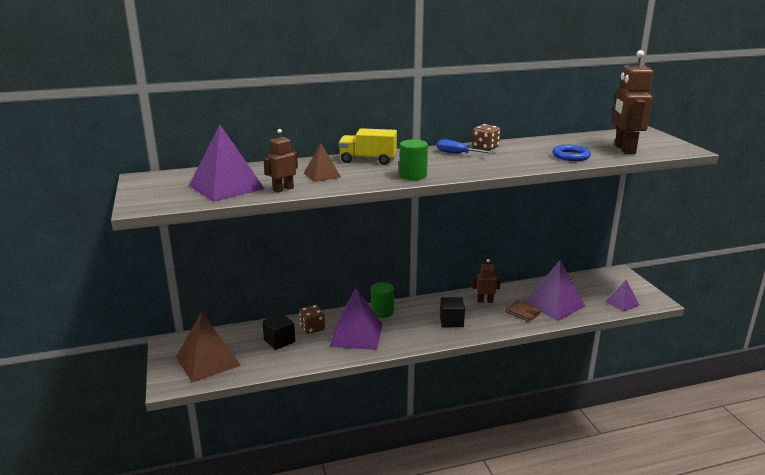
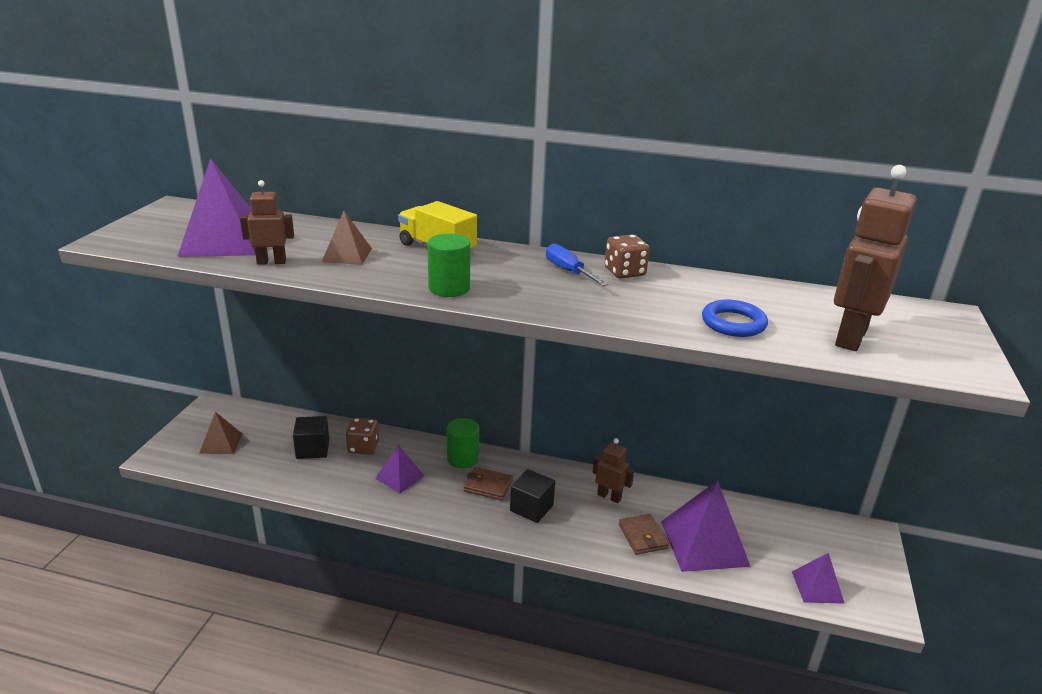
camera: 30 degrees right, 5 degrees up
brown pyramid [176,312,241,382] -> brown pyramid [199,412,242,454], size x0.55
purple pyramid [329,288,382,350] -> purple pyramid [375,445,424,493], size x0.55
none -> brown wallet [464,467,513,500]

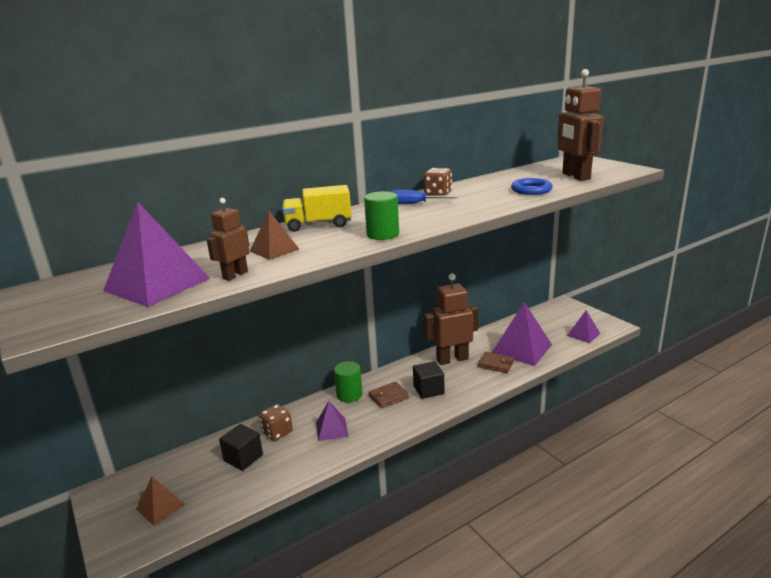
camera: 45 degrees left, 5 degrees down
brown robot [593,438,634,503] -> brown robot [424,273,478,365], size x1.84

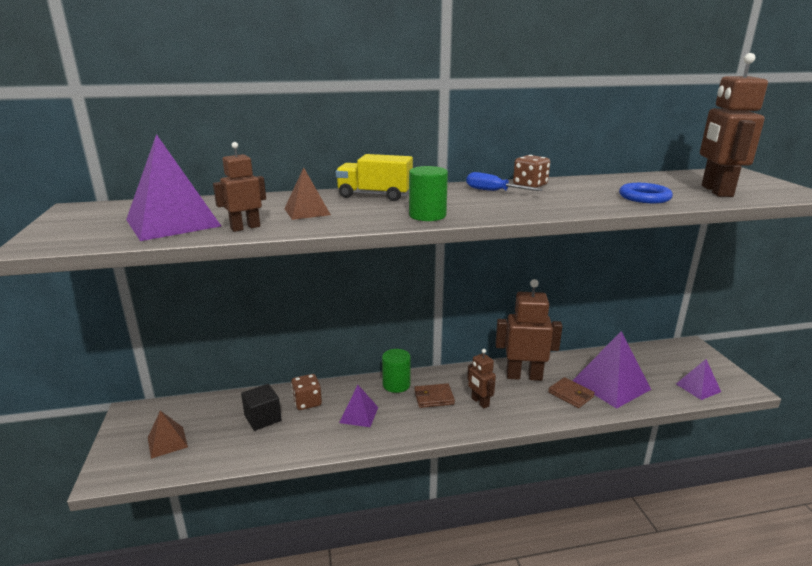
camera: 20 degrees right, 0 degrees up
black cube [413,361,445,399] -> brown robot [467,349,496,408]

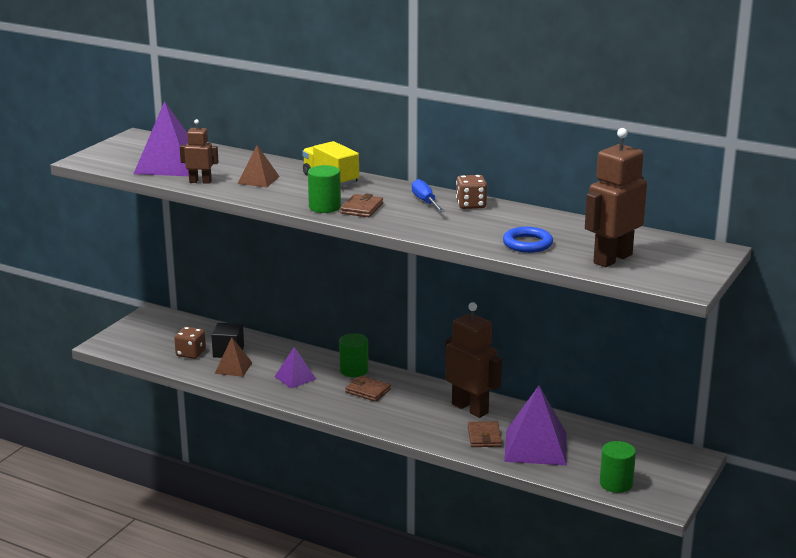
camera: 40 degrees right, 0 degrees up
brown pyramid [148,411,188,459] -> brown pyramid moved to [215,338,252,377]
brown dice [291,374,322,410] -> brown dice moved to [174,327,206,359]
brown robot [467,349,496,408] -> none
purple pyramid [676,359,721,400] -> green cylinder [600,441,636,493]
none -> brown wallet [340,194,383,217]

